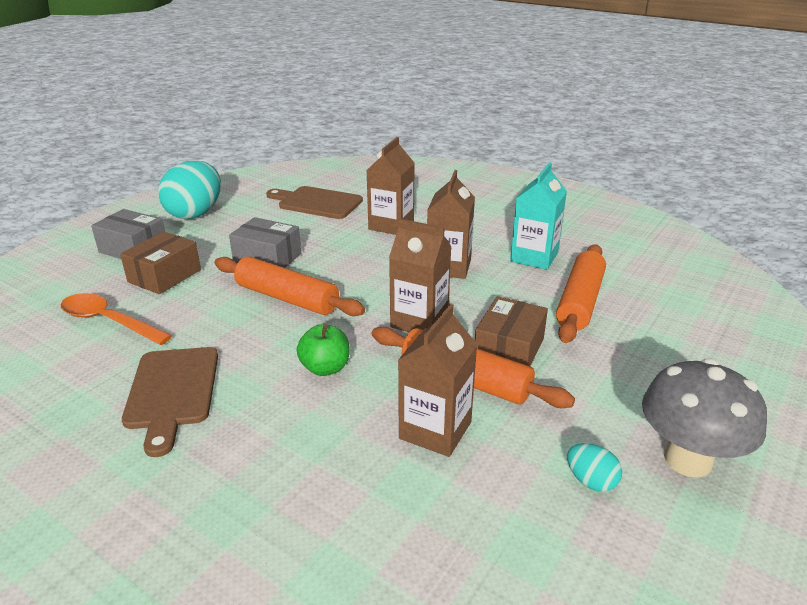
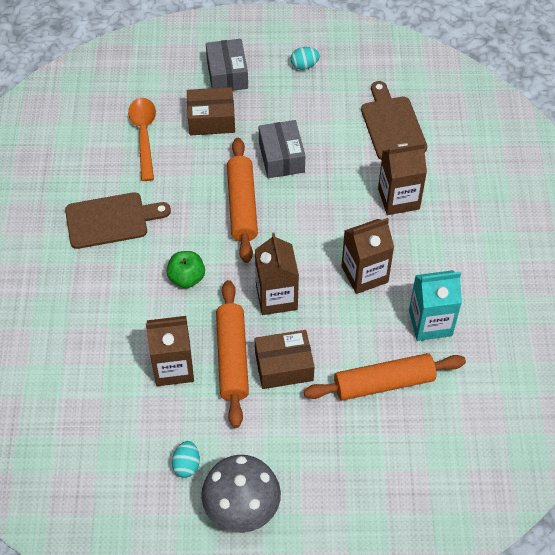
camera: 55 degrees right, 25 degrees up
brown cutting board [122,347,218,457] -> brown cutting board turned 150 degrees counterclockwise [65,192,171,249]
turquoise egg [158,161,221,219] -> turquoise egg [291,47,320,70], size x0.45

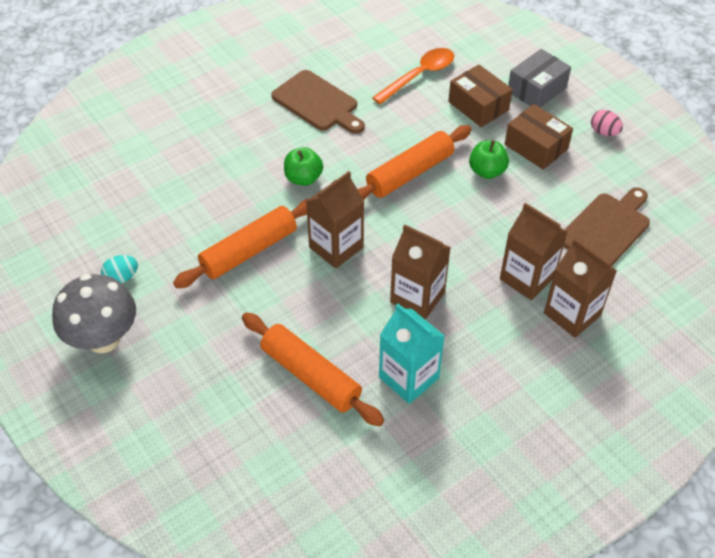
camera: 55 degrees right, 5 degrees down
brown carton [146,316,194,386] -> brown carton moved to [544,238,617,338]
brown box [255,330,315,389] -> brown box moved to [505,104,573,170]
grey box [259,120,305,178] -> green apple [469,140,509,179]
turquoise egg [291,47,320,70] -> pink egg [591,110,623,136]

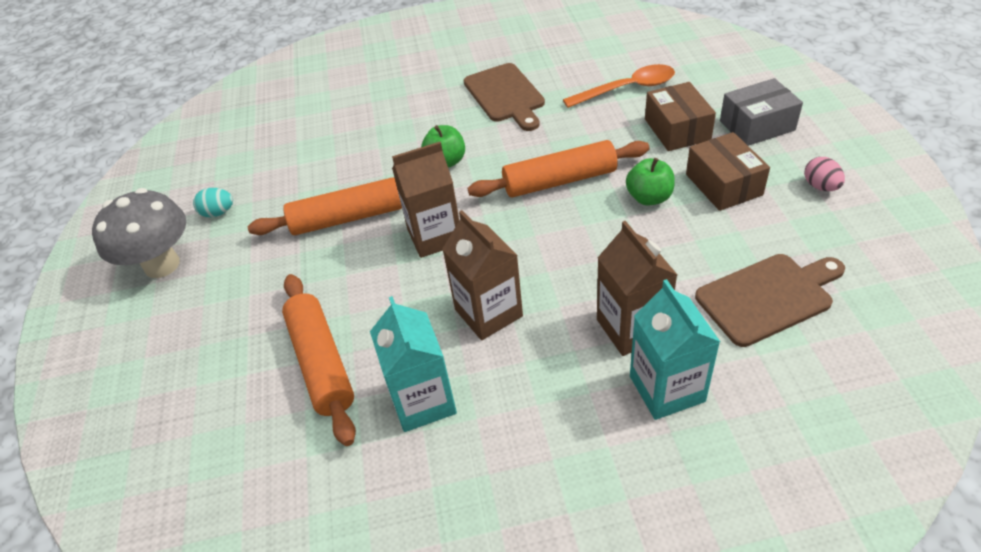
camera: 30 degrees right, 5 degrees down
brown carton [544,238,617,338] -> turquoise carton [630,279,720,420]

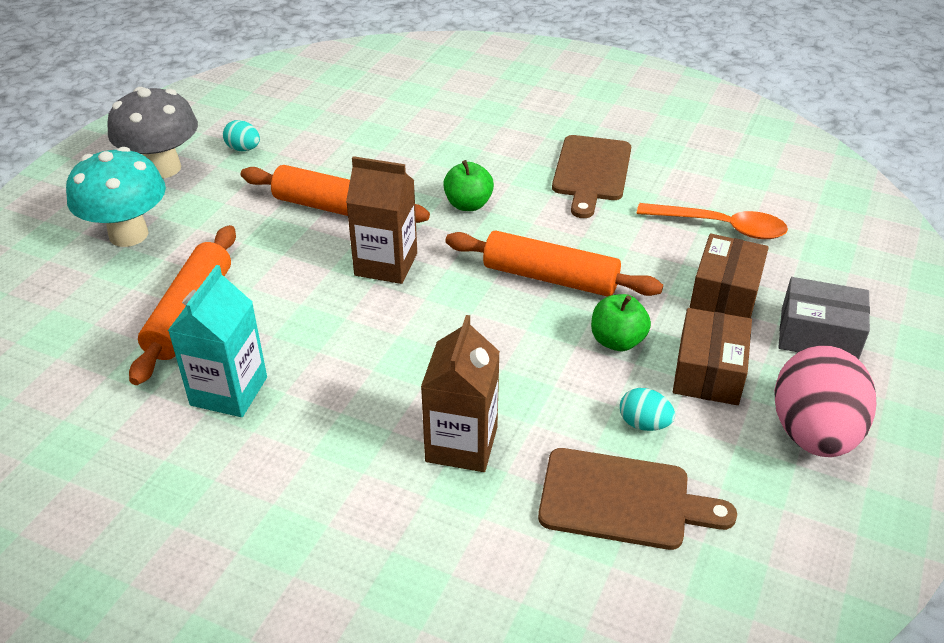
camera: 30 degrees right, 5 degrees down
brown carton [442,210,523,340] -> none
turquoise carton [630,279,720,420] -> none
pink egg [804,157,845,191] -> pink egg [774,345,876,457], size x2.24
none -> turquoise mushroom [66,147,166,247]
none -> turquoise egg [620,388,675,431]

